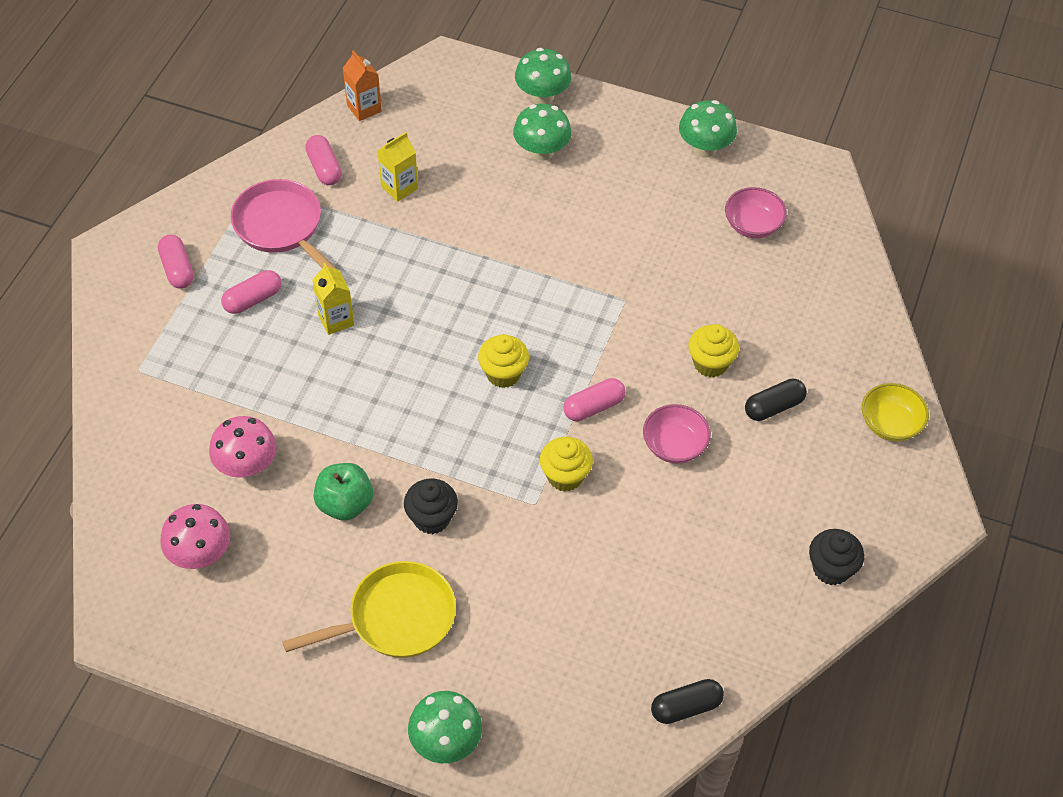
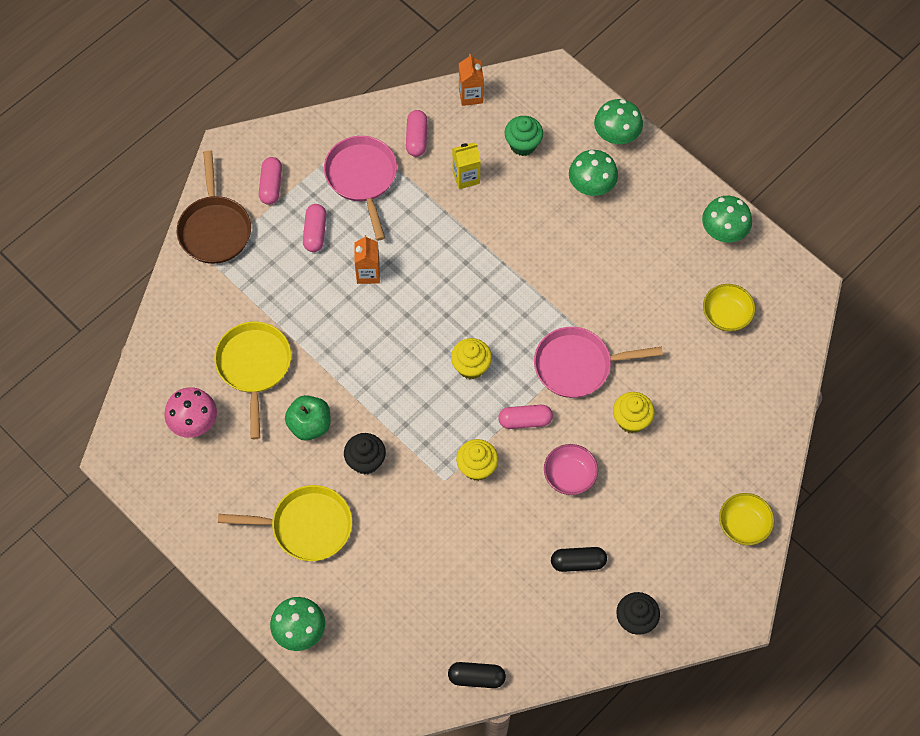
camera: 25 degrees right, 10 degrees up
pink mushroom [209,416,276,478] -> yellow pan [214,322,291,439]
pink capsule [221,270,281,314] -> pink capsule turned 75 degrees counterclockwise [303,204,326,252]
yellow carton [312,263,354,335] -> orange carton [355,235,380,284]
pink bowl [725,187,787,238] -> yellow bowl [703,284,755,332]
black capsule [745,379,807,421] -> black capsule moved to [551,547,607,572]
none -> brown pan [177,150,251,264]
none -> green cupcake [505,116,543,156]
none -> pink pan [534,327,663,398]

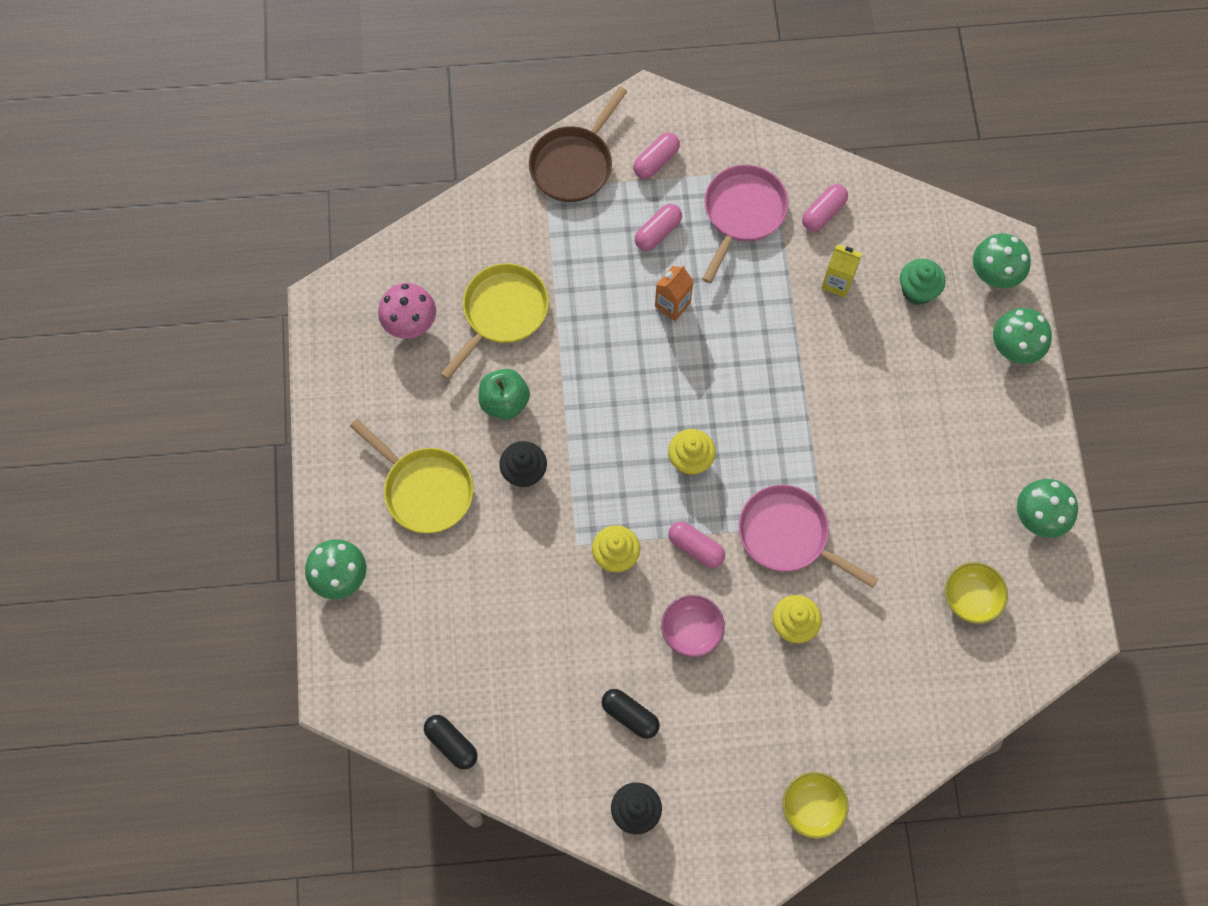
camera: 40 degrees right, 5 degrees up
orange carton [459,54,484,106] -> none
green mushroom [569,150,618,196] -> green mushroom moved to [973,234,1031,288]

